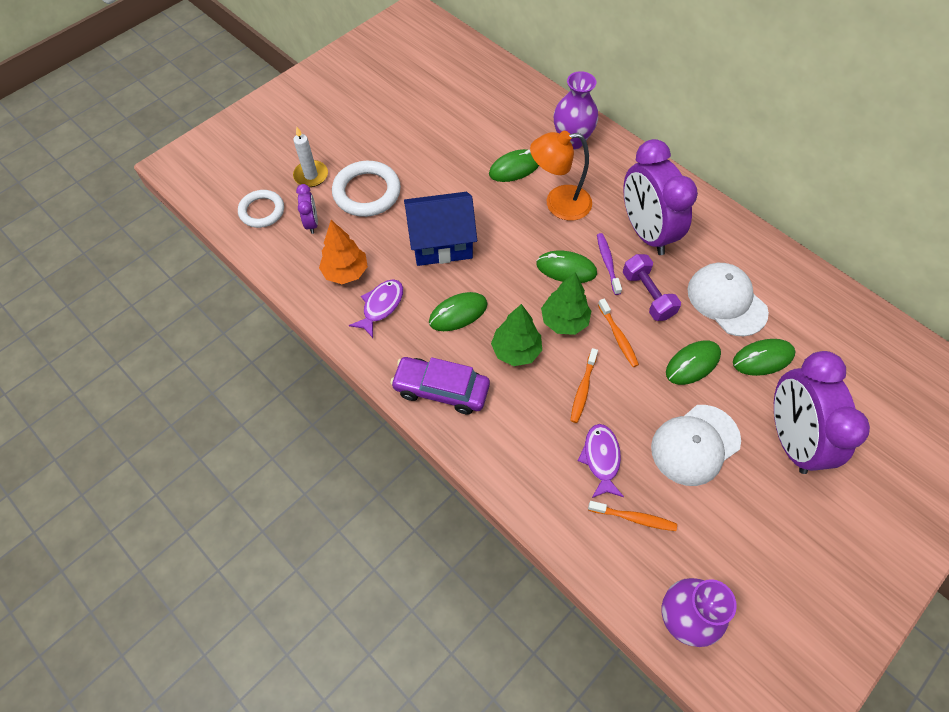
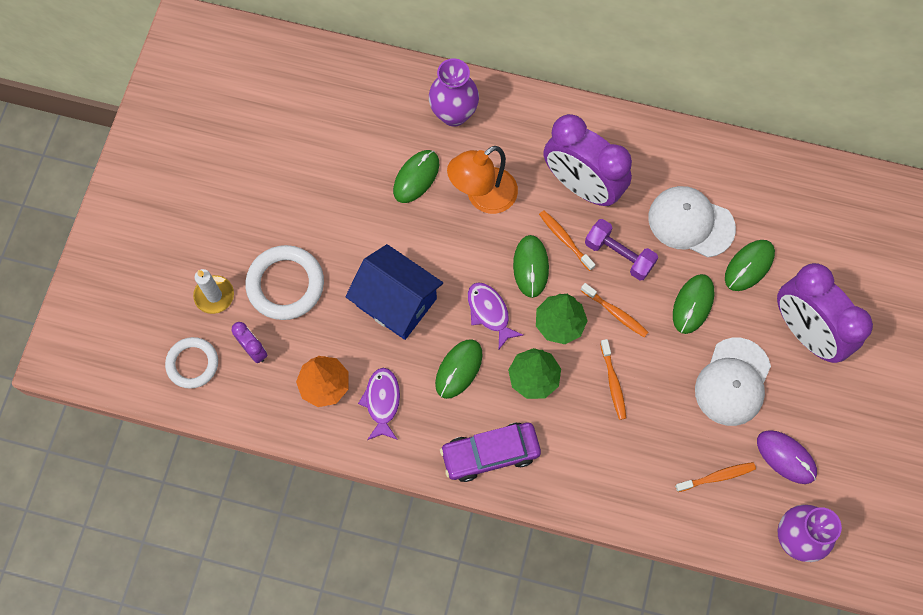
camera: 30 degrees left, 10 degrees up
blue house [404,192,477,266] -> blue house turned 75 degrees clockwise [345,244,443,340]
green mouse [536,251,597,283] -> green mouse turned 75 degrees counterclockwise [513,235,549,298]
purple fish [578,424,624,498] -> purple fish moved to [468,282,523,349]
purple toothbrush [597,233,622,295] -> orange toothbrush [539,211,596,271]
none -> purple mouse [757,430,817,484]

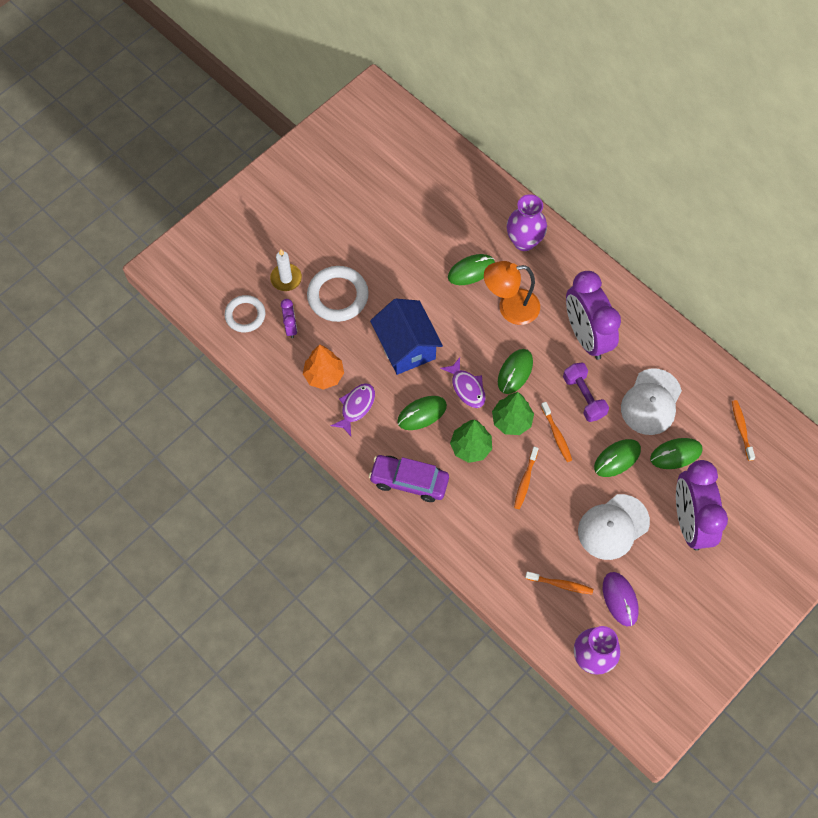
camera: 30 degrees right, 5 degrees down
purple fish [468,282,523,349] -> purple fish turned 150 degrees clockwise [440,357,486,408]
orange toothbrush [539,211,596,271] -> orange toothbrush moved to [732,400,755,461]
white cap [649,186,736,257] -> white cap turned 120 degrees counterclockwise [621,368,682,435]

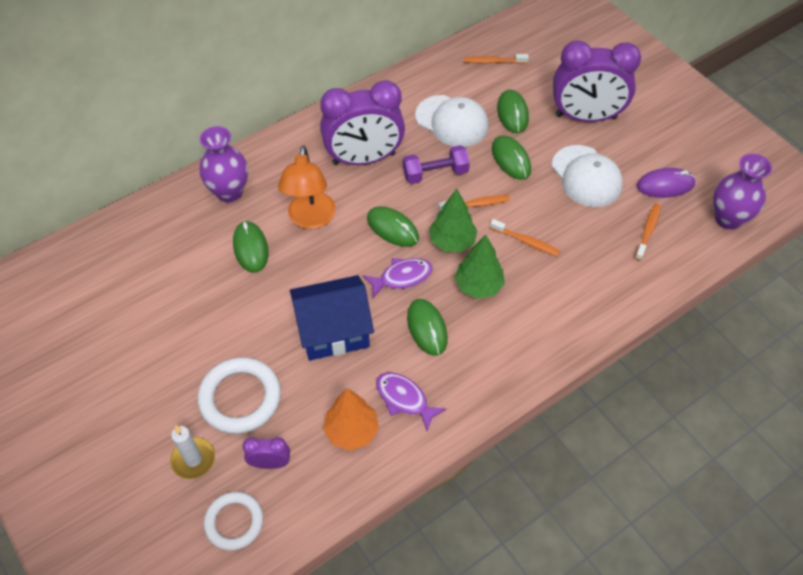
camera: 80 degrees left, 10 degrees down
purple car [369,455,449,502] -> none

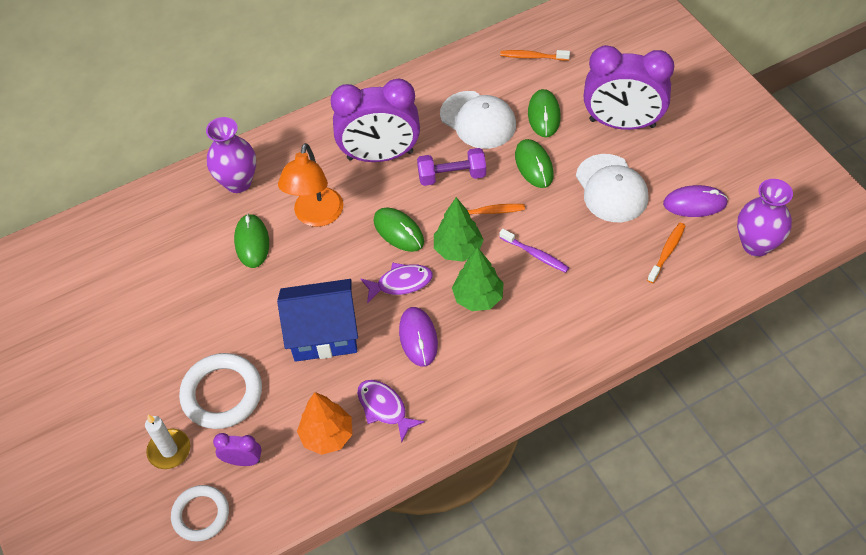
camera: 10 degrees right, 0 degrees up
green mouse [407,299,448,356] -> purple mouse [399,307,438,366]
orange toothbrush [490,219,560,256] -> purple toothbrush [499,229,569,273]

